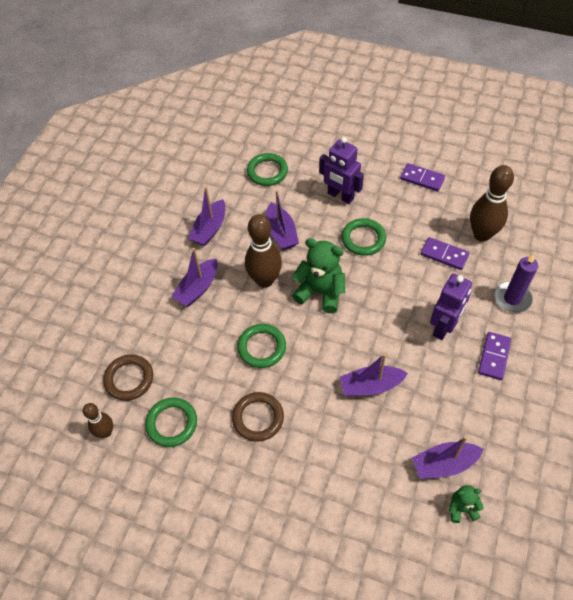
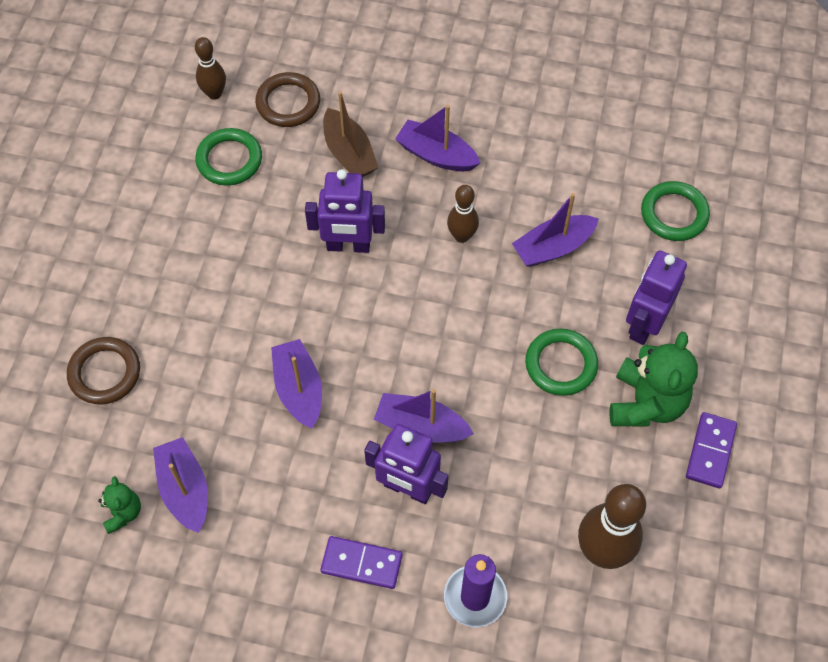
camera: 80 degrees right, 5 degrees up
purple boat [188,186,226,246] -> purple boat moved to [374,389,474,443]
brown ring [232,392,284,442] -> brown ring moved to [67,337,140,405]
green ring [237,324,286,368] -> purple robot [305,169,385,253]
brown bowling pin [245,214,282,288] -> brown bowling pin [447,185,479,243], size x0.58
green teddy bear [292,238,345,313] -> green teddy bear moved to [610,332,698,426]
purple domino [421,237,469,270] -> none
none -> brown boat [323,91,379,177]

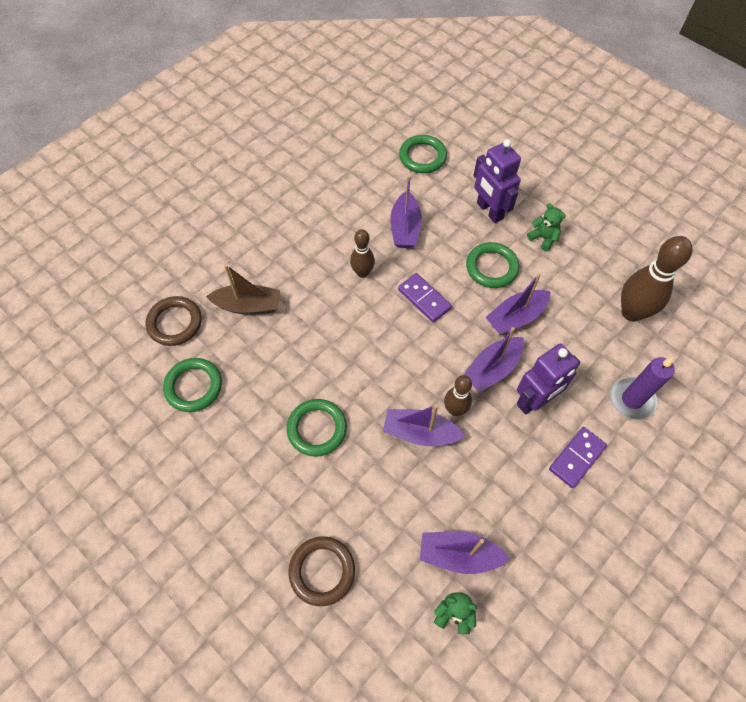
camera: 60 degrees left, 0 degrees up
brown bowling pin [195,37,226,100] -> brown bowling pin moved to [444,375,472,416]
purple robot [305,169,385,253] -> none
purple boat [395,105,480,171] -> purple boat moved to [485,273,551,335]
green teddy bear [610,332,698,426] -> green teddy bear [527,203,566,251], size x0.52
purple domino [686,412,737,488] -> purple domino moved to [398,273,452,323]
none -> green ring [287,399,347,456]

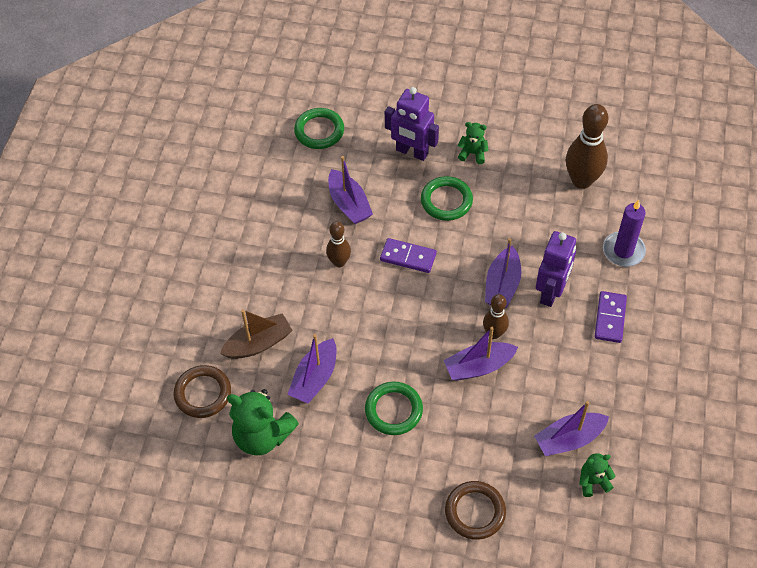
camera: 30 degrees left, 5 degrees down
green ring [163,358,222,412] -> green teddy bear [227,389,299,455]
purple boat [485,273,551,335] -> purple boat moved to [287,334,337,404]

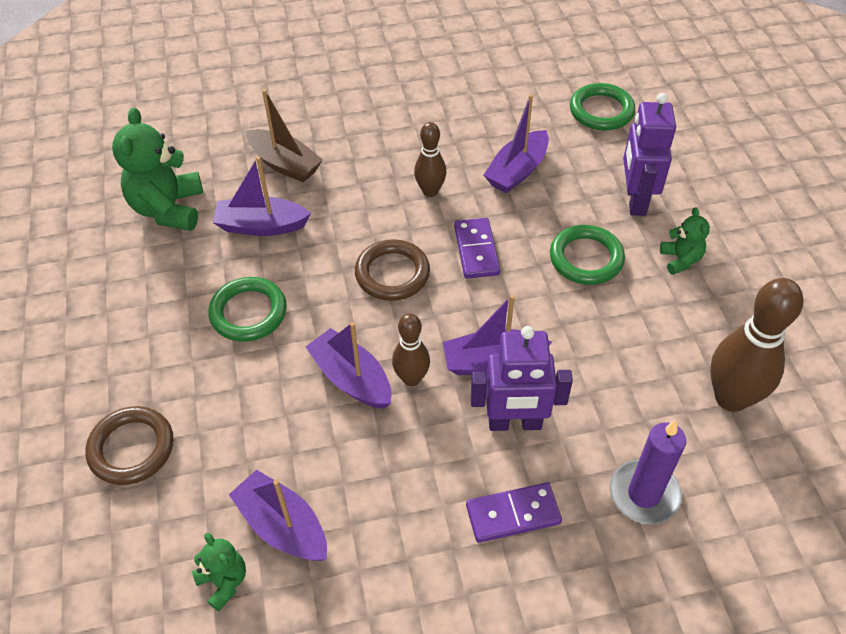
camera: 65 degrees right, 5 degrees down
brown ring [174,365,231,418] -> brown ring moved to [355,239,430,301]

